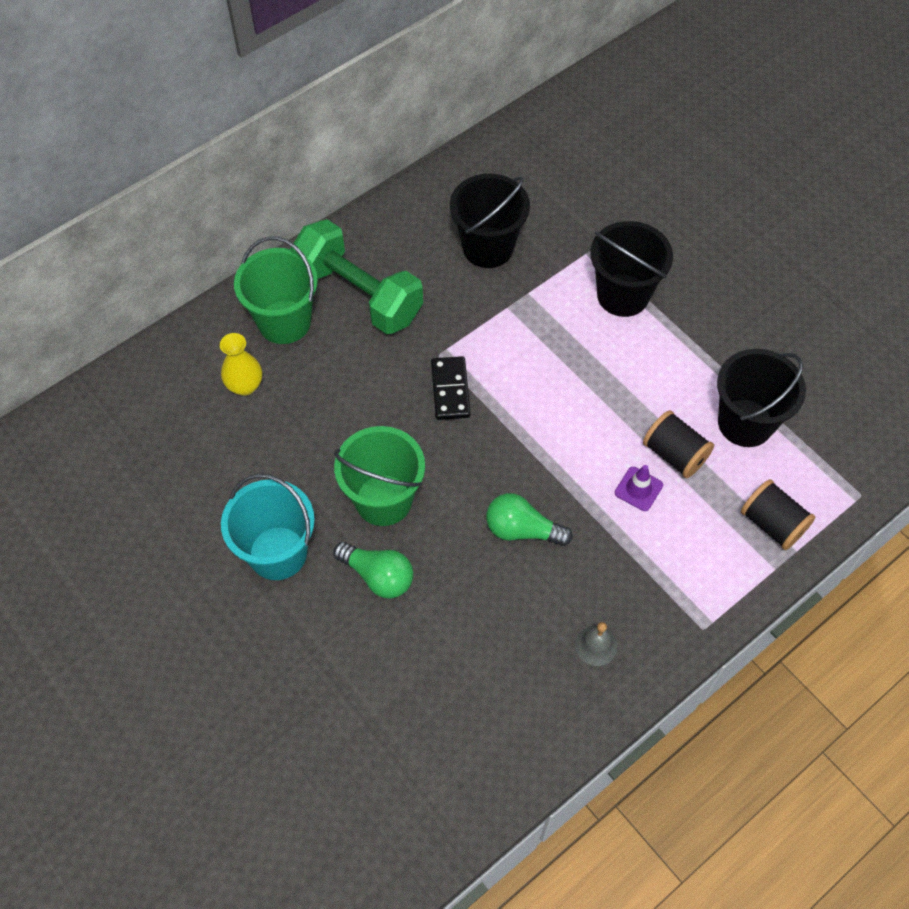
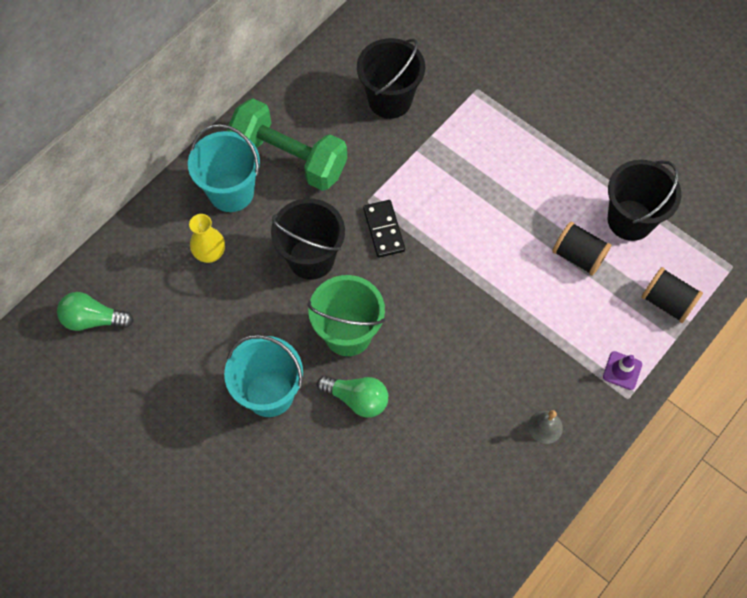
camera: 10 degrees left, 5 degrees up
green bucket [234,236,318,344] -> turquoise bucket [188,124,260,212]
green light bulb [486,493,573,546] -> green light bulb moved to [57,292,133,331]
black bucket [590,221,673,317] -> black bucket moved to [271,198,345,280]
purple traffic cone [615,465,663,511] -> purple traffic cone moved to [603,351,642,390]

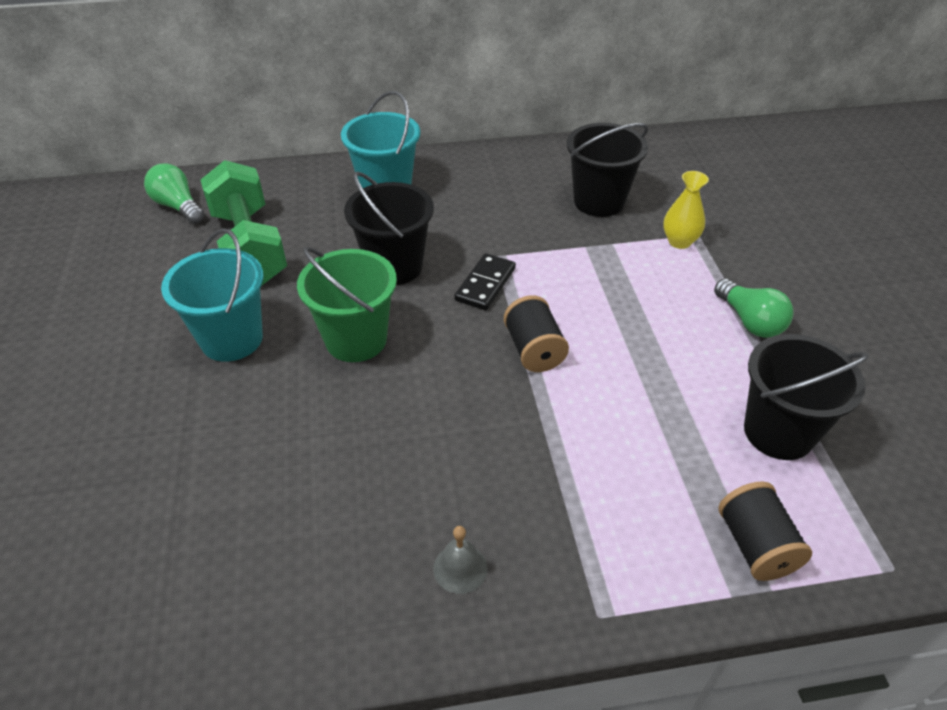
camera: 40 degrees right, 20 degrees down
yellow vase [189,214,225,263] -> yellow vase moved to [663,171,709,249]
green dumbbell [227,98,347,191] -> green dumbbell moved to [201,160,287,286]
green light bulb [317,375,388,418] -> green light bulb moved to [714,279,794,338]
black spool [552,221,611,276] -> black spool moved to [504,295,569,372]
purple traffic cone [603,351,642,390] -> none

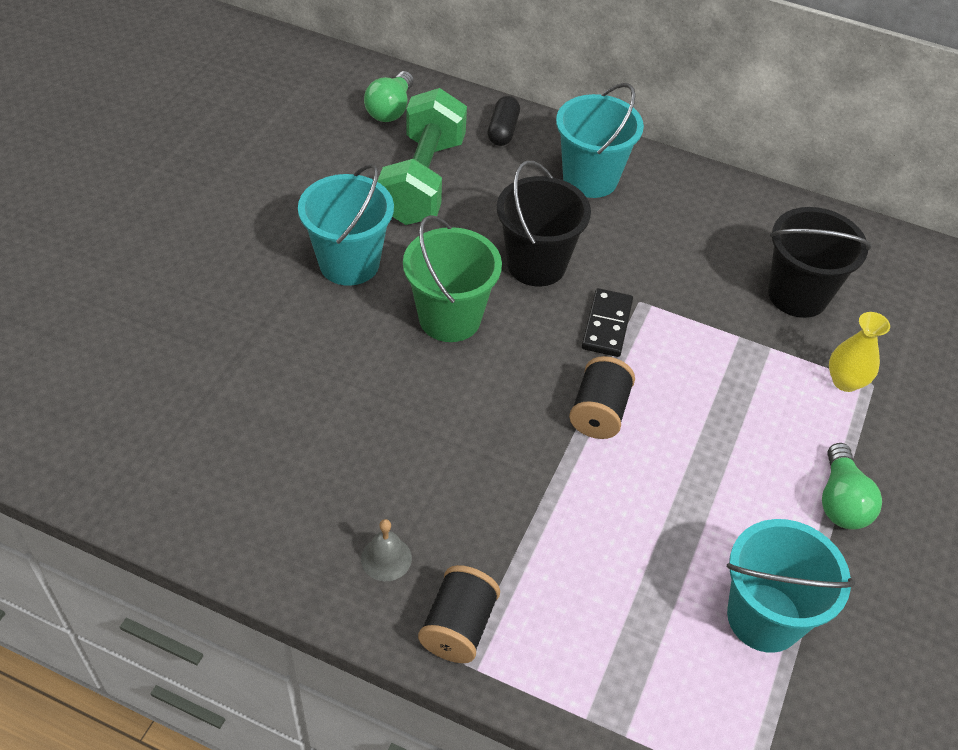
camera: 30 degrees right, 5 degrees up
green light bulb [144,164,204,224] -> green light bulb turned 150 degrees counterclockwise [364,71,414,122]
black domino [454,253,516,310] -> black domino turned 45 degrees counterclockwise [582,288,633,357]
black spool [718,481,812,581] -> black spool moved to [418,565,500,663]
black bucket [744,334,869,460] -> turquoise bucket [727,519,856,653]
none -> black capsule [488,96,520,146]

